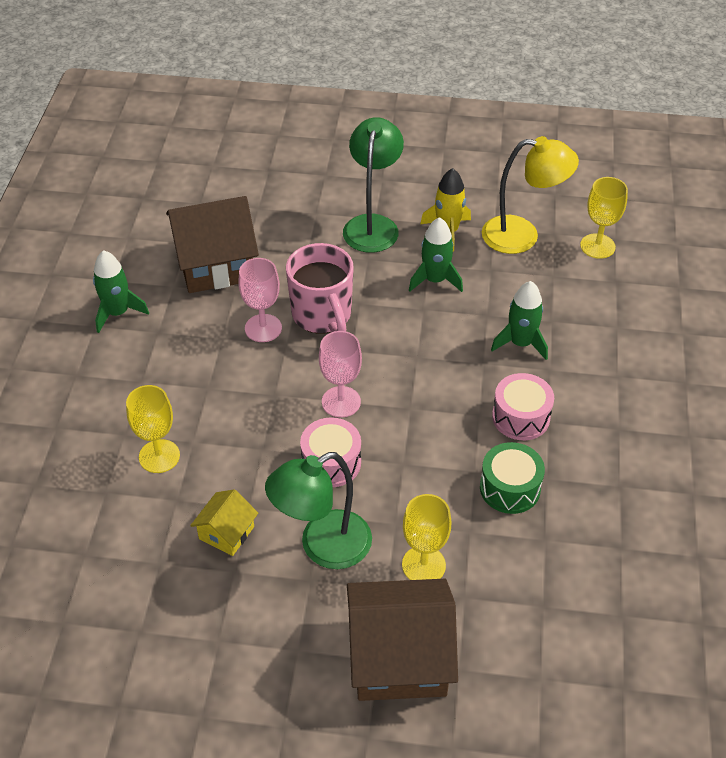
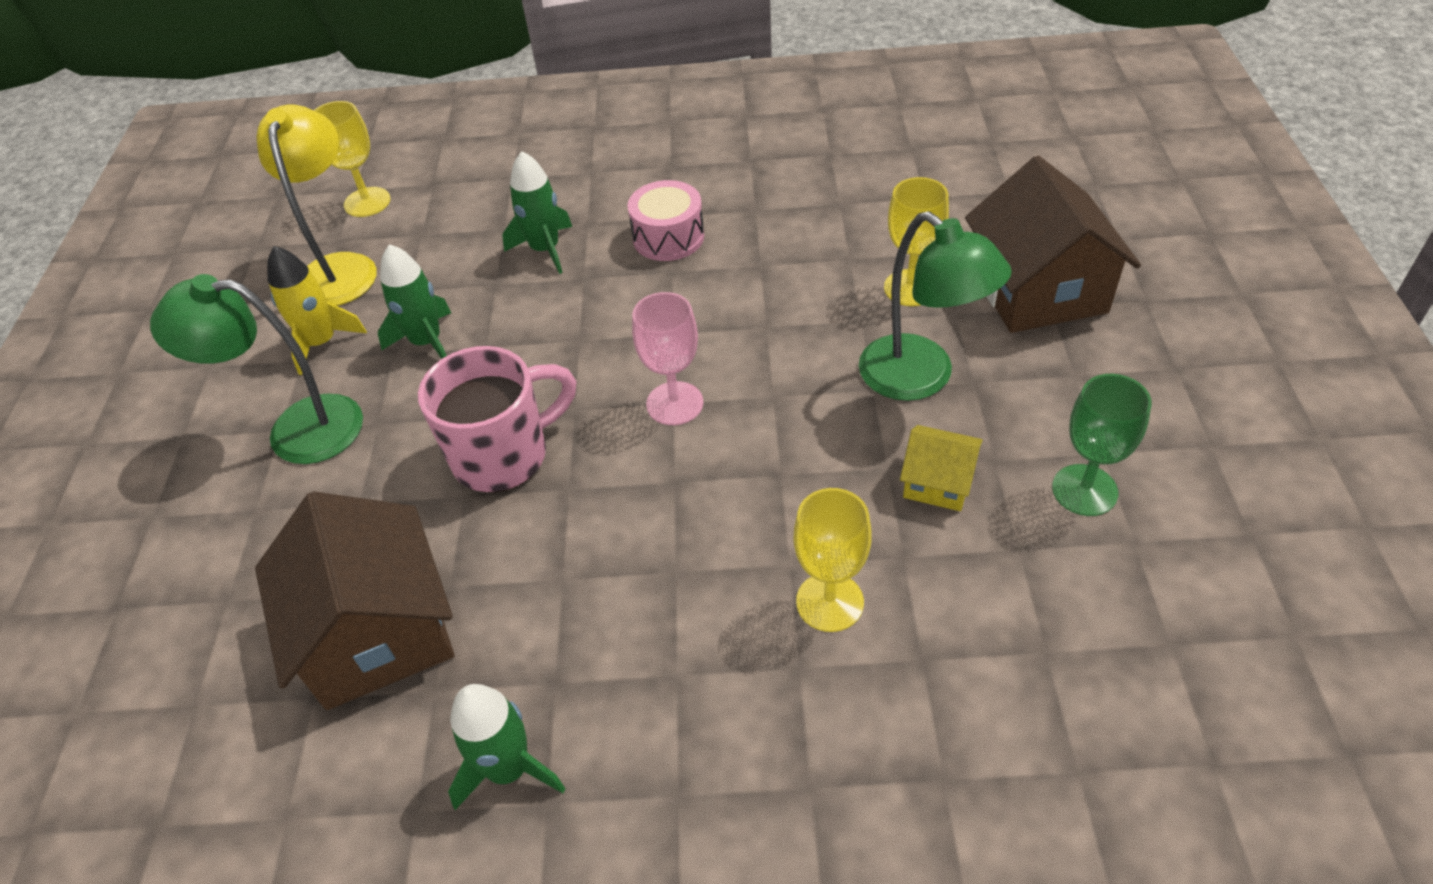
camera: 95 degrees left, 0 degrees up
pink goblet [238,258,282,342] -> none
pink drum [300,417,361,487] -> none
green drum [480,442,545,514] -> none
none -> green goblet [1052,374,1152,516]

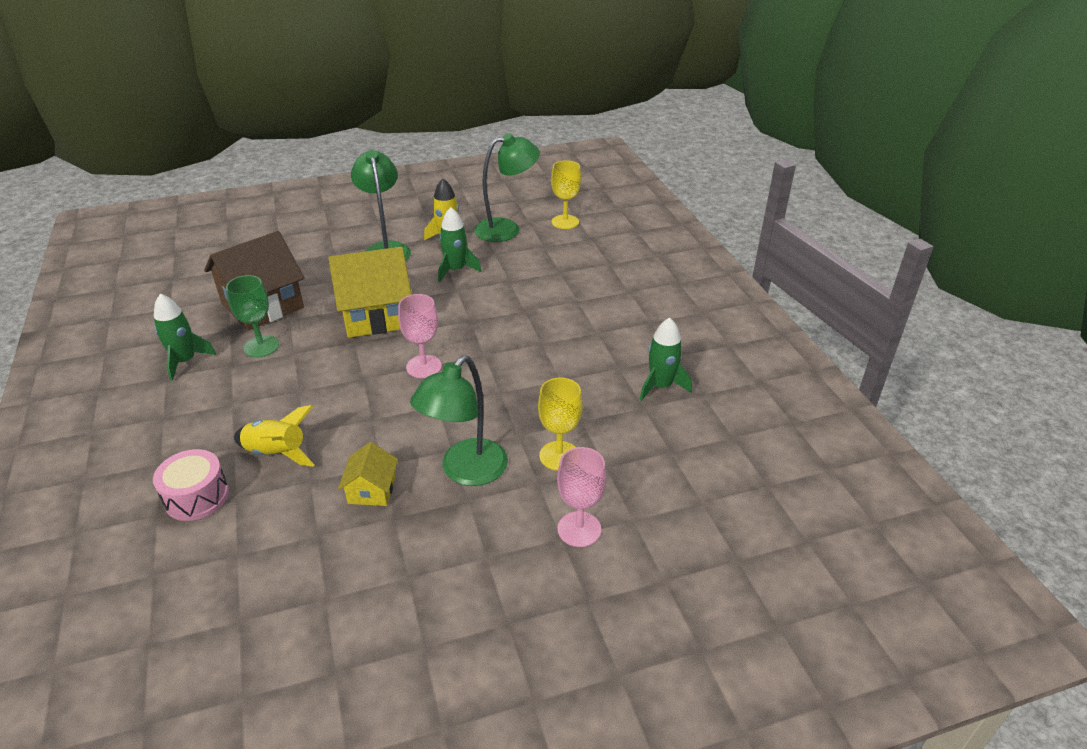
camera: 70 degrees right, 10 degrees down
yellow lamp [257,105,377,306] -> green lamp [474,133,540,242]
pink mug [418,346,577,493] -> yellow house [328,247,412,338]
green rocket [502,151,572,274] -> green rocket moved to [640,317,692,401]
pink drum [627,180,704,261] -> pink drum moved to [153,449,229,521]
yellow goblet [794,488,872,632] -> yellow rocket [234,405,315,467]
brown house [965,156,1141,333] -> pink goblet [557,447,606,547]
green goblet [1052,374,1152,516] -> green goblet moved to [226,275,279,358]

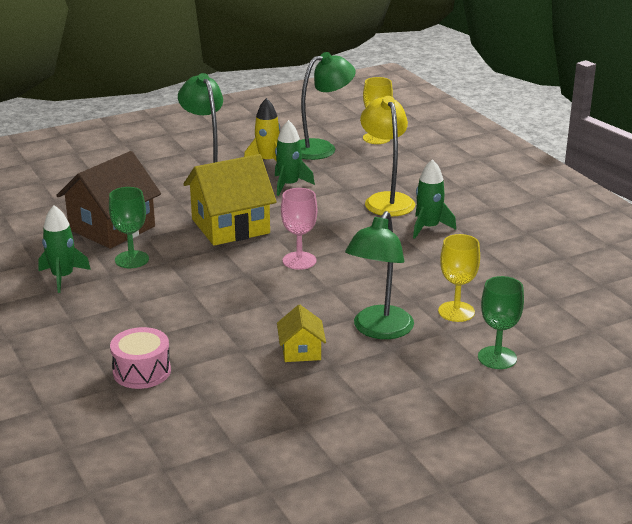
camera: 10 degrees left, 10 degrees down
yellow rocket [234,405,315,467] -> none
pink goblet [557,447,606,547] -> green goblet [478,276,524,369]
green rocket [640,317,692,401] -> green rocket moved to [413,159,456,239]
none -> yellow lamp [360,96,415,217]

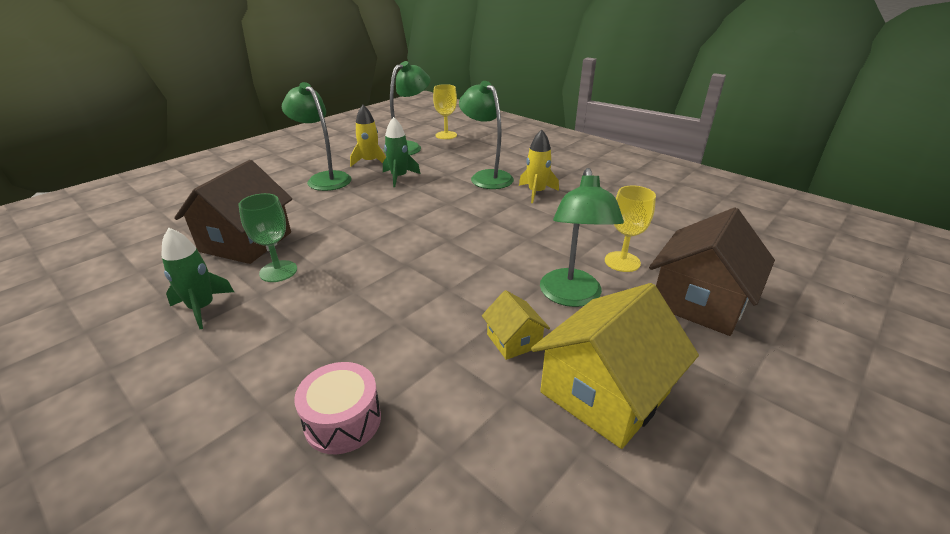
camera: 20 degrees left, 5 degrees up
yellow house [183,154,277,246] -> yellow house moved to [531,283,699,449]
pink goblet [281,188,317,270] -> none
yellow lamp [360,96,415,217] -> green lamp [459,81,514,189]
green rocket [413,159,456,239] -> yellow rocket [519,130,559,203]
green goblet [478,276,524,369] -> brown house [649,207,775,336]

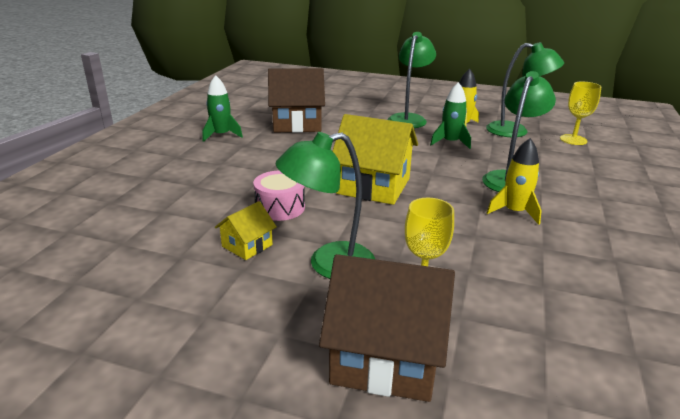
camera: 65 degrees right, 5 degrees down
green goblet [238,193,297,282] -> none
pink drum [294,362,381,454] -> pink drum moved to [253,170,305,221]
yellow house [531,283,699,449] -> yellow house moved to [333,114,418,205]

